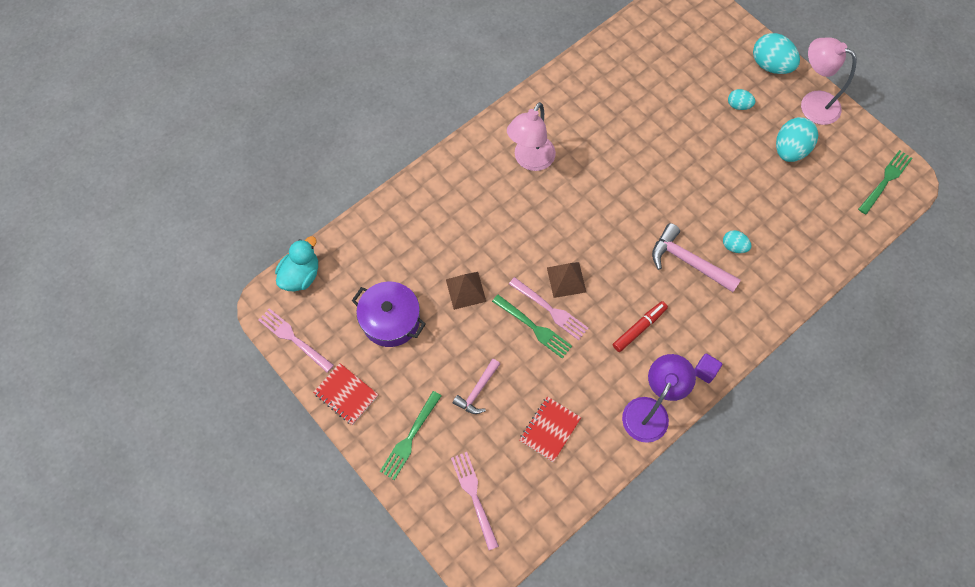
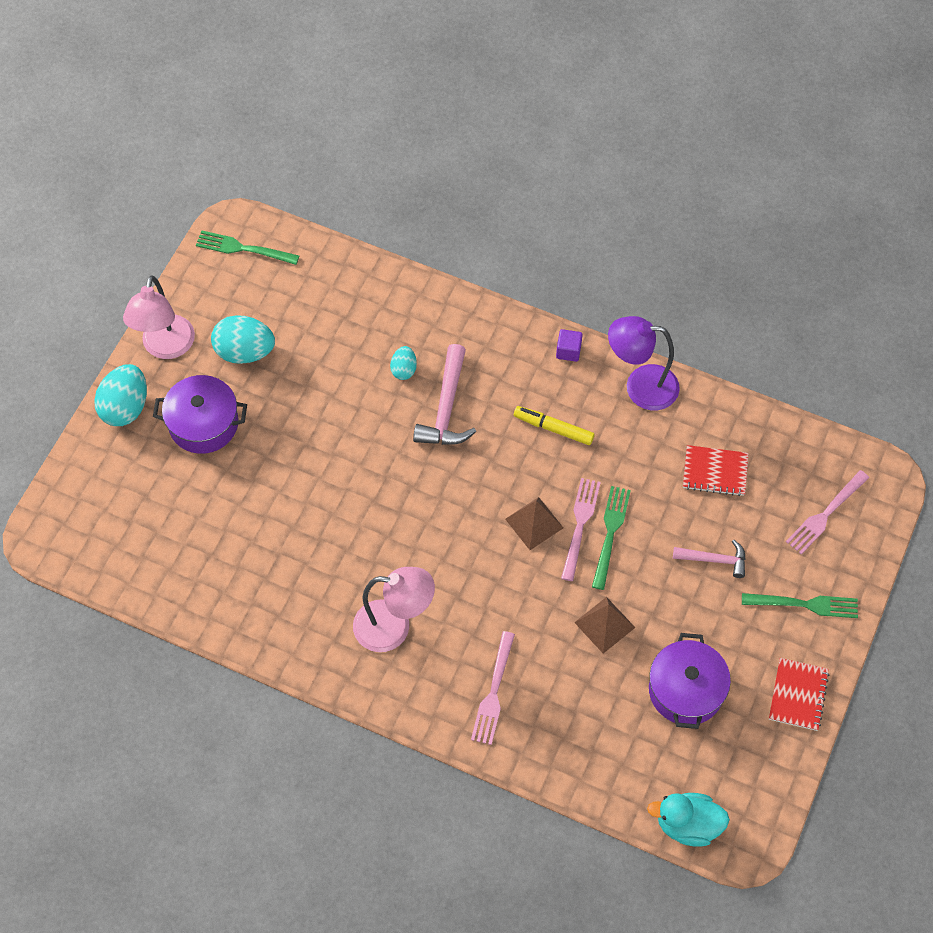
camera: 115 degrees left, 5 degrees down
pink fork [258,308,334,372] -> pink fork moved to [471,631,515,745]
red marker [613,301,668,352] -> yellow marker [514,406,595,445]
turquoise egg [728,89,755,110] -> purple pot [153,375,247,454]

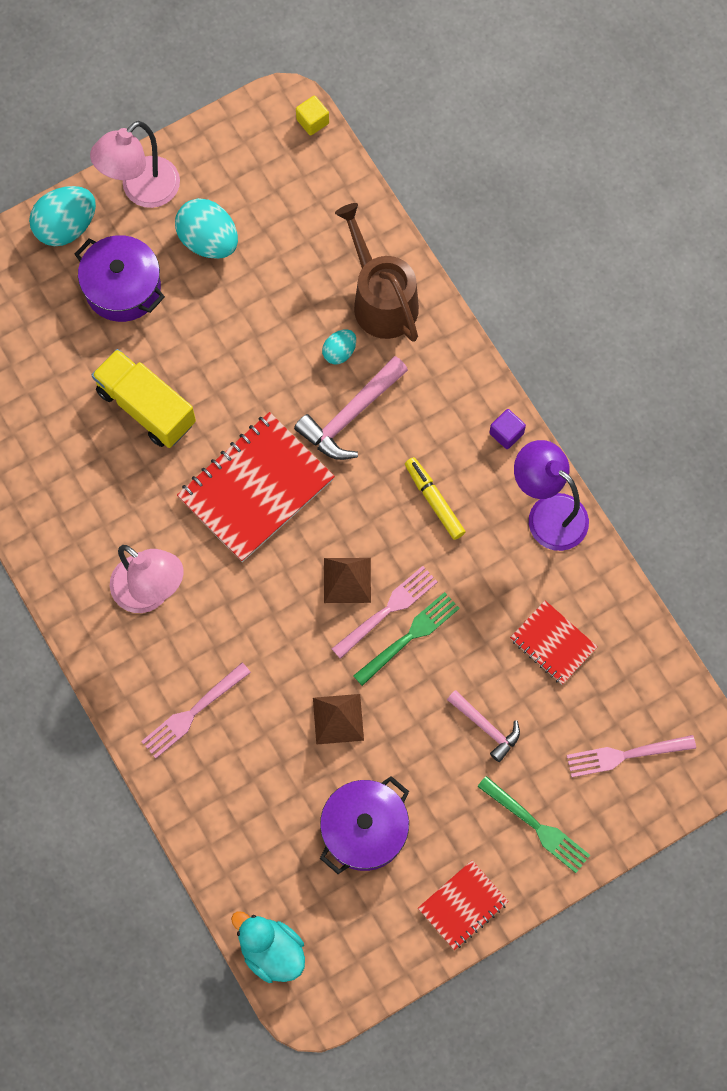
camera: 35 degrees right, 10 degrees up
green fork [196,230,299,265] -> none
none -> yellow truck [92,349,196,448]
none -> red notebook [177,412,335,562]
none -> yellow cube [296,96,329,136]
none -> brown watering can [335,203,419,342]

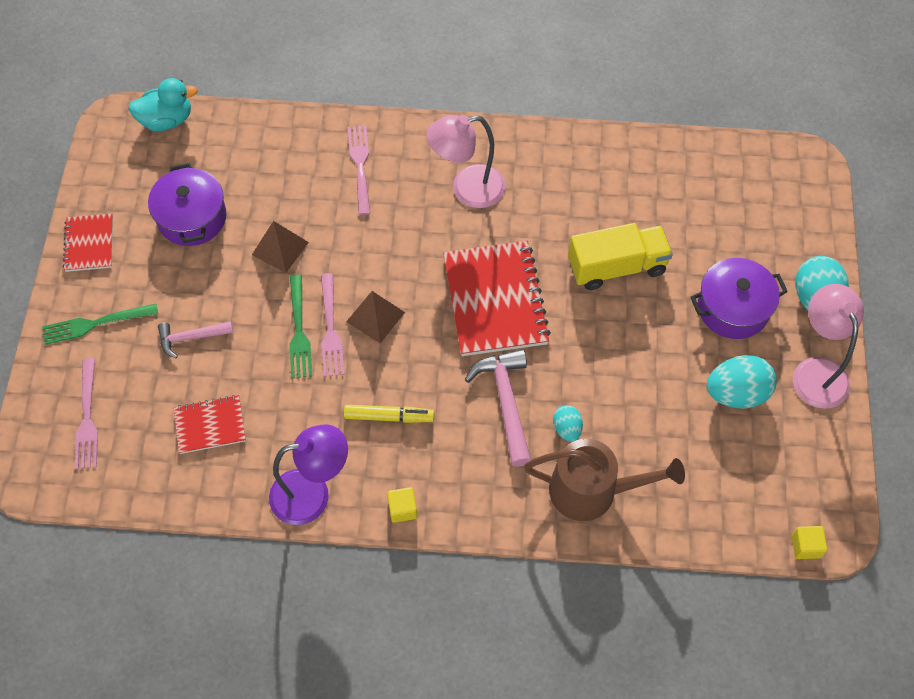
camera: 125 degrees right, 10 degrees down
purple cube [489,409,526,449] -> yellow cube [387,487,417,523]
pink fork [567,735,696,777] -> pink fork turned 150 degrees clockwise [75,358,98,469]

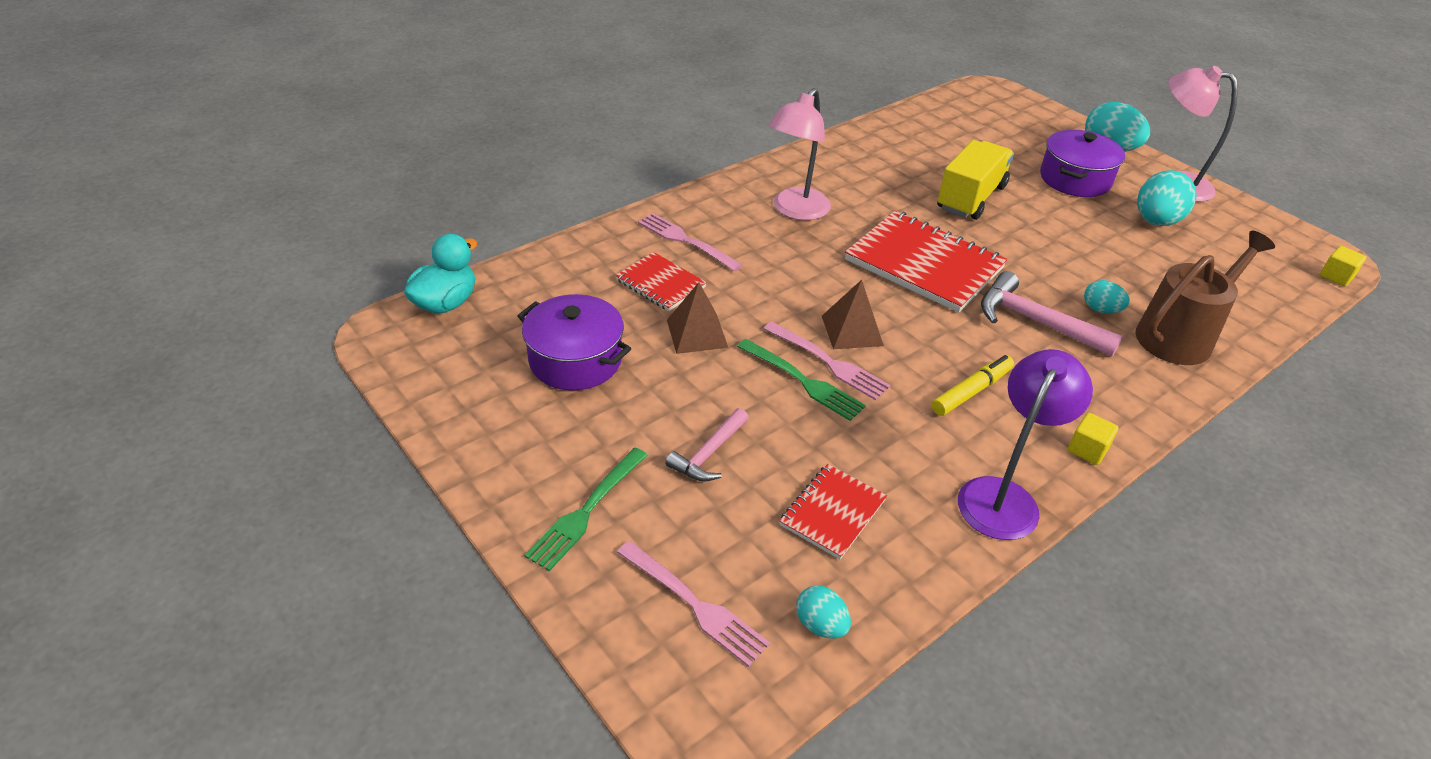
camera: 45 degrees left, 20 degrees down
red notebook [63,214,113,272] -> red notebook moved to [615,252,707,311]
none -> turquoise egg [796,585,851,639]

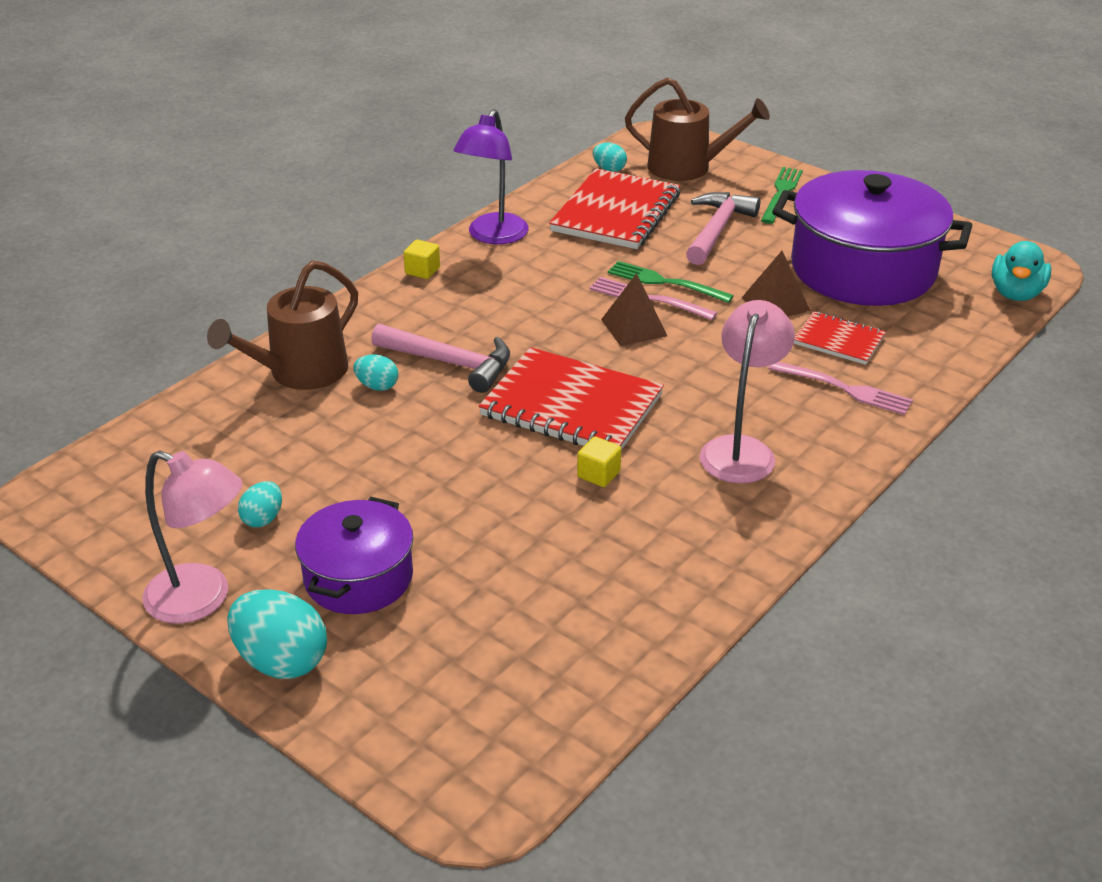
camera: 170 degrees right, 5 degrees down
purple pot [517,294,631,391] -> purple pot [772,170,972,306], size x1.77
pink fork [617,541,770,667] -> brown watering can [625,77,770,181]
pink hammer [665,408,748,481] -> pink hammer [686,192,760,265], size x1.60
red notebook [780,464,887,559] -> red notebook [549,168,680,249], size x1.85
yellow marker [932,355,1014,416] -> none
yellow truck [937,140,1014,220] -> none
turquoise egg [1137,170,1197,226] -> turquoise egg [238,481,282,527], size x0.55
yellow cube [1320,246,1366,286] -> yellow cube moved to [577,436,621,487]

